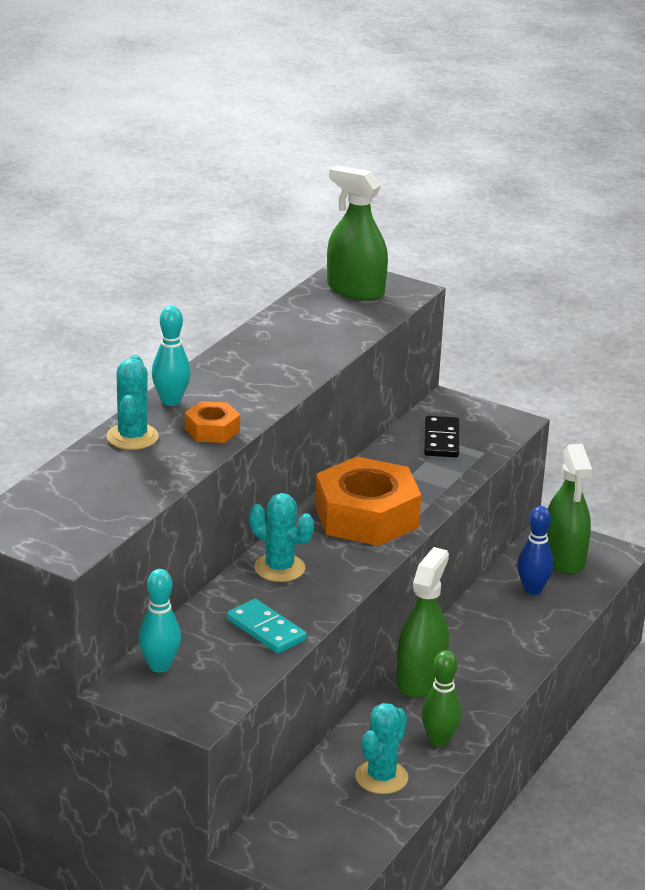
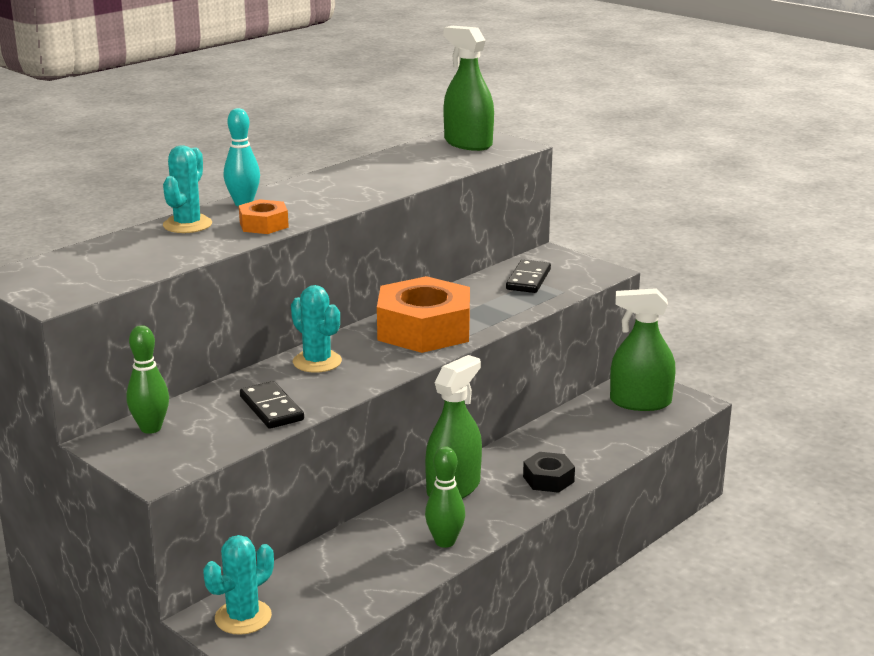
camera: 15 degrees right, 5 degrees down
turquoise bowling pin [138,569,181,673] -> green bowling pin [126,325,169,434]
turquoise domino [227,599,307,653] -> black domino [240,381,304,429]
turquoise cactus [355,703,408,794] -> turquoise cactus moved to [203,535,274,635]
blue bowling pin [517,506,554,595] -> none
green spray bottle [547,444,592,575] -> green spray bottle turned 90 degrees clockwise [610,288,676,411]
none -> black nut [523,452,575,493]

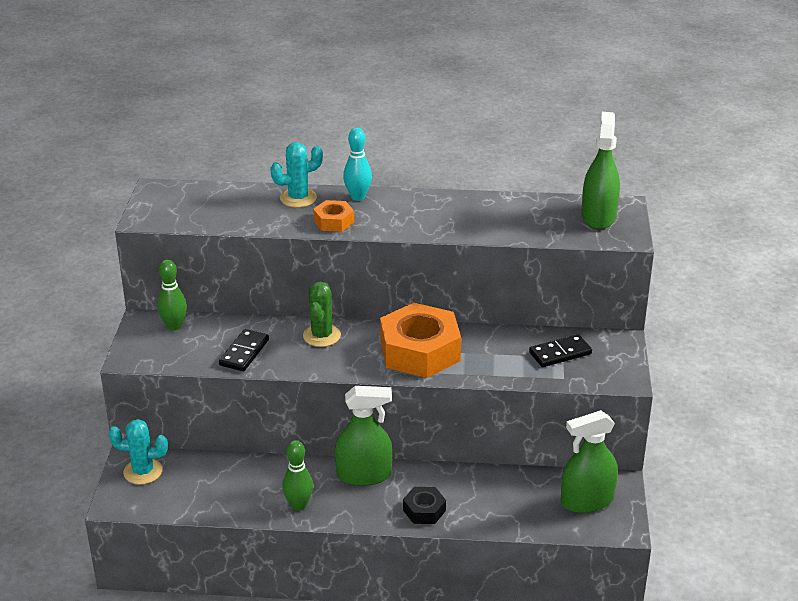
camera: 50 degrees right, 10 degrees up
turquoise cactus [291,285,342,373] -> green cactus [303,281,341,347]
green spray bottle [610,288,676,411] -> green spray bottle turned 75 degrees counterclockwise [561,410,618,513]

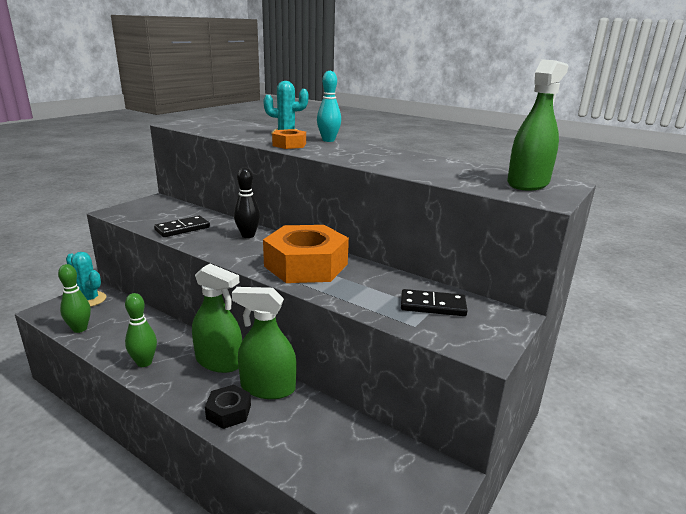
camera: 30 degrees right, 10 degrees down
green bowling pin [157,259,187,331] -> green bowling pin moved to [58,264,91,333]
green cactus [303,281,341,347] -> black bowling pin [234,167,260,238]
green spray bottle [561,410,618,513] -> green spray bottle moved to [232,287,297,399]

